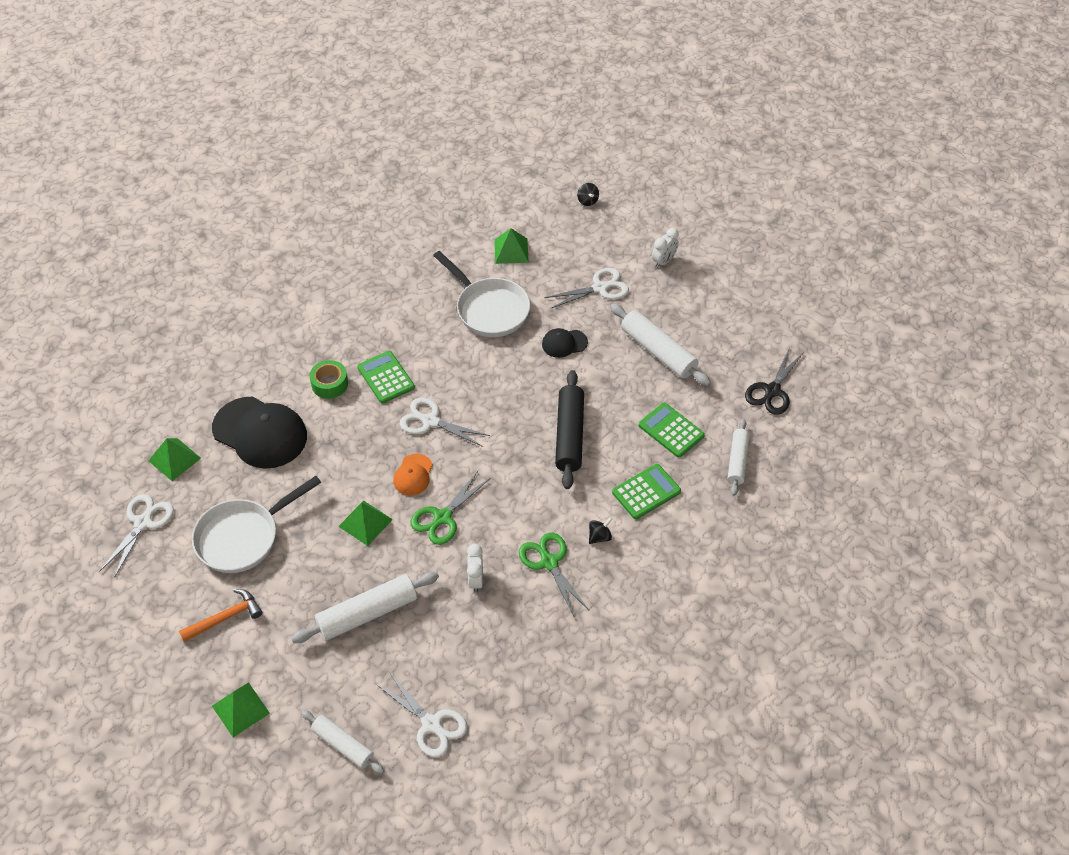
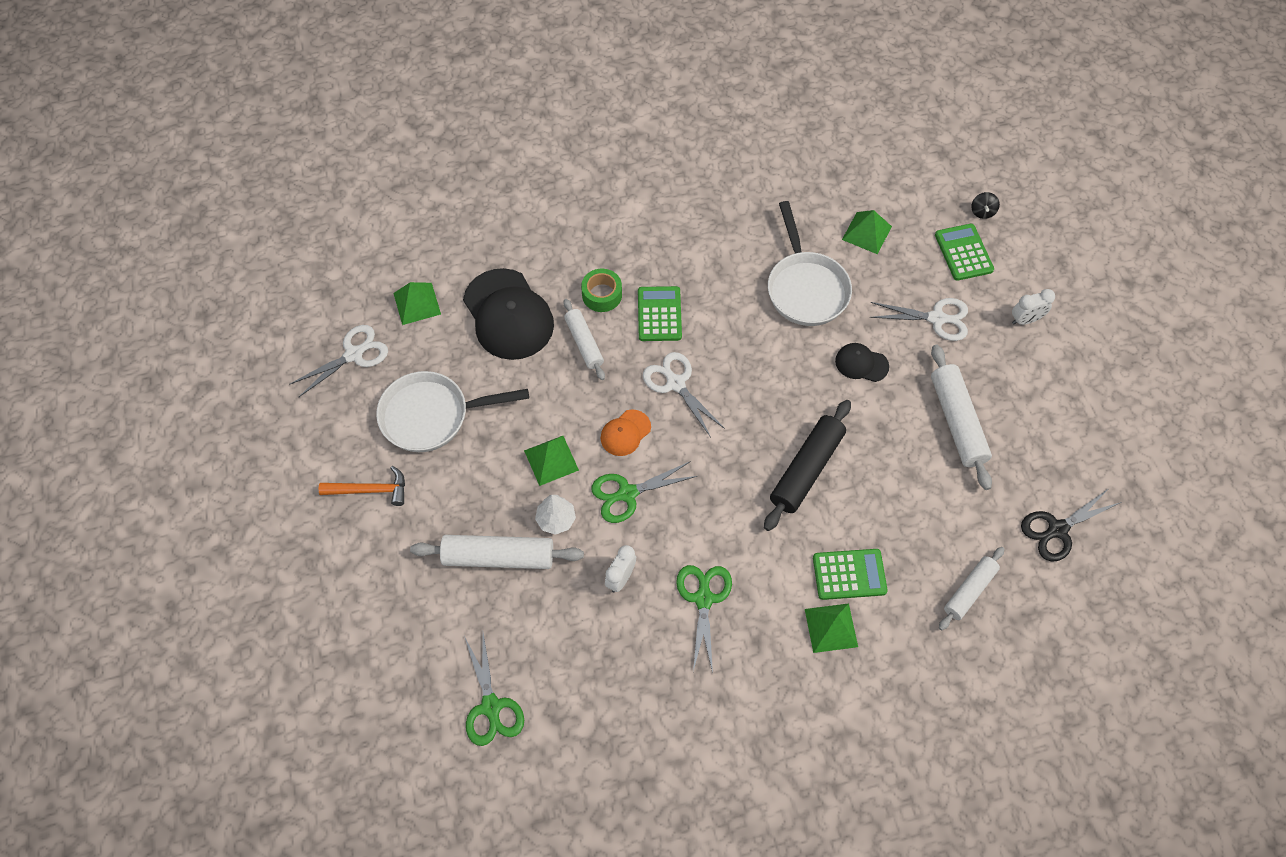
camera: 30 degrees right, 10 degrees up
green pyramid [212,682,270,737] -> green pyramid moved to [805,603,858,653]
white rolling pin [301,710,384,774] -> white rolling pin moved to [563,299,605,380]
white scissors [376,672,467,757] -> green scissors [464,633,524,746]
black spinning top [589,517,613,544] -> none
green calculator [638,403,705,458] -> green calculator moved to [935,224,994,281]
none -> white tree [535,495,576,535]

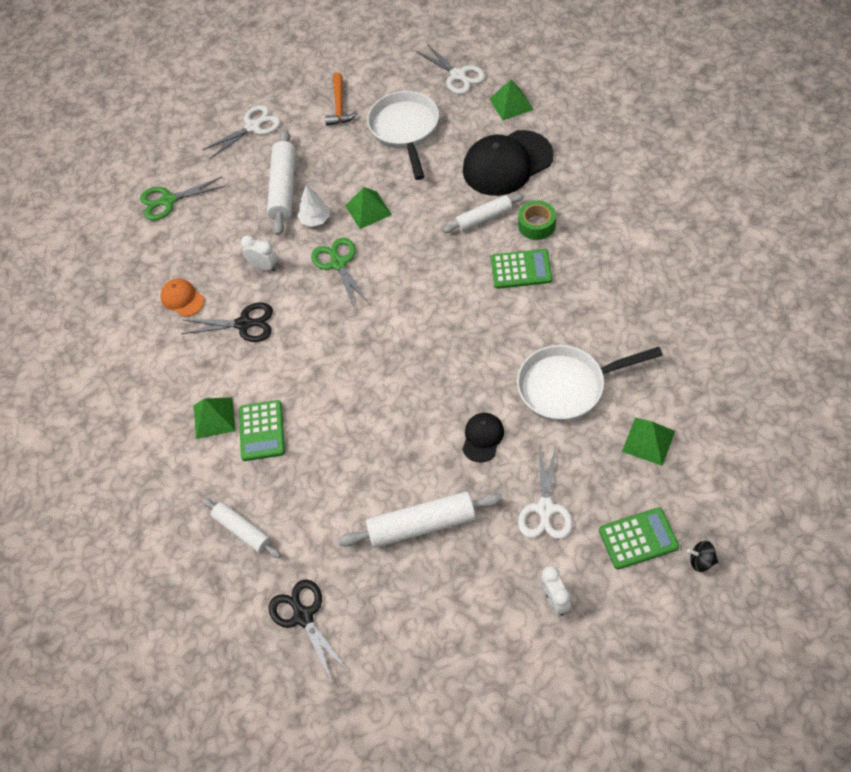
camera: 95 degrees right, 5 degrees down
orange cap [601,409,651,456] -> orange cap moved to [160,279,204,317]
white scissors [643,352,725,436] -> white scissors moved to [202,105,281,159]
green scissors [676,565,732,673] -> black scissors [181,303,273,342]
black rolling pin [764,400,851,531] -> none

